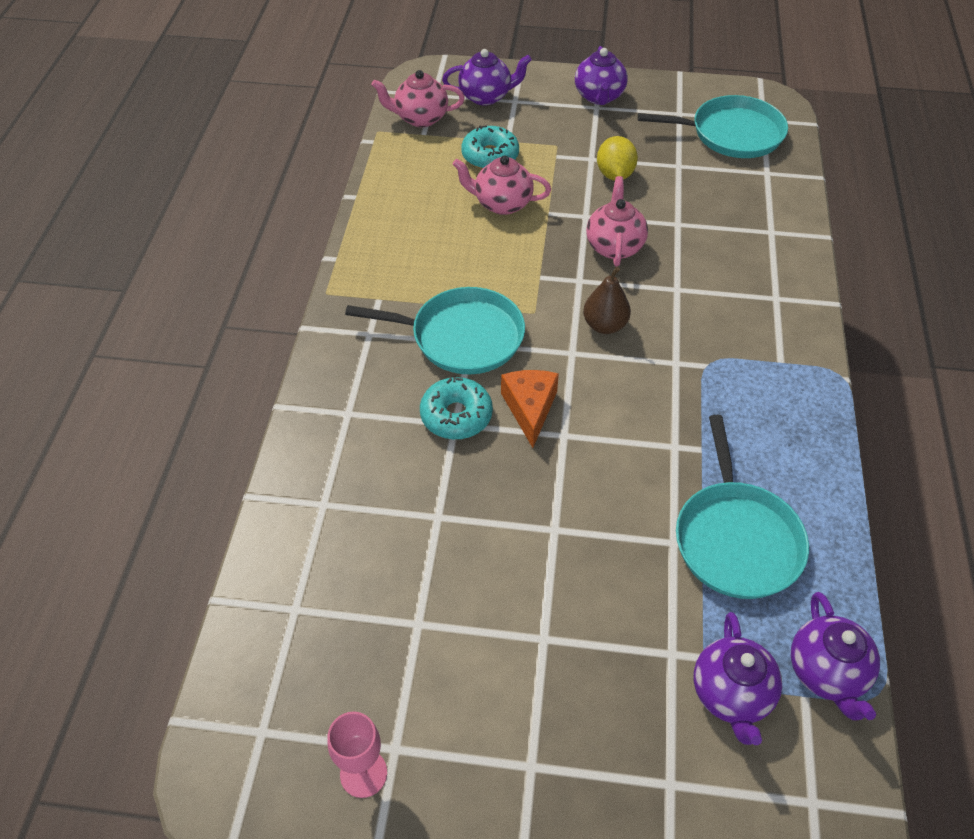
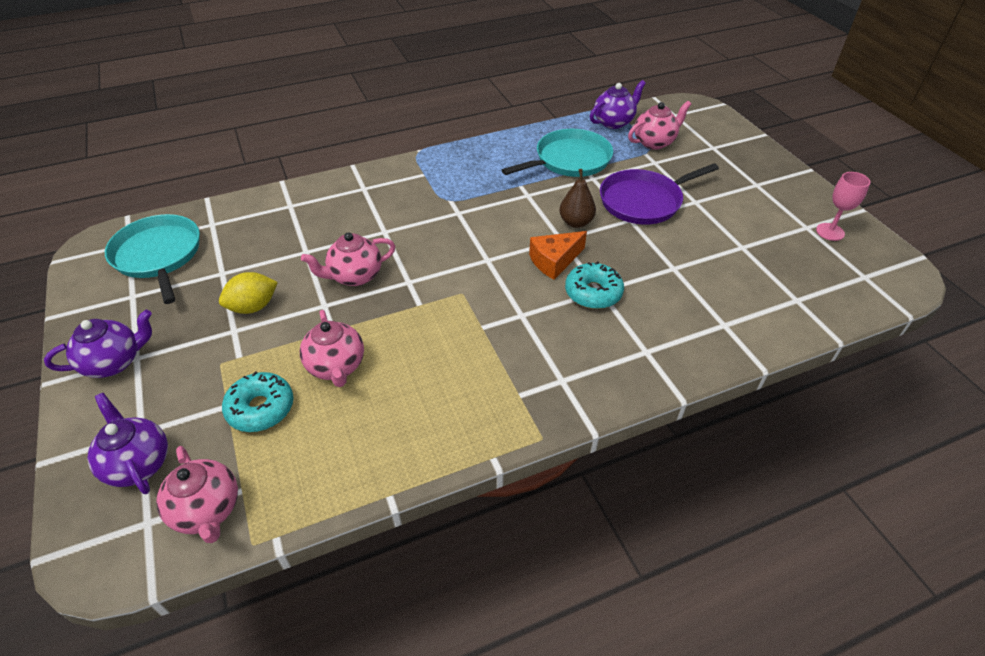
camera: 120 degrees left, 5 degrees down
turquoise pan [345,287,525,374] -> none
brown pear [583,267,631,334] -> brown pear moved to [559,169,596,228]
purple teapot [694,612,782,745] -> pink teapot [628,101,691,150]
none -> purple pan [600,163,719,225]

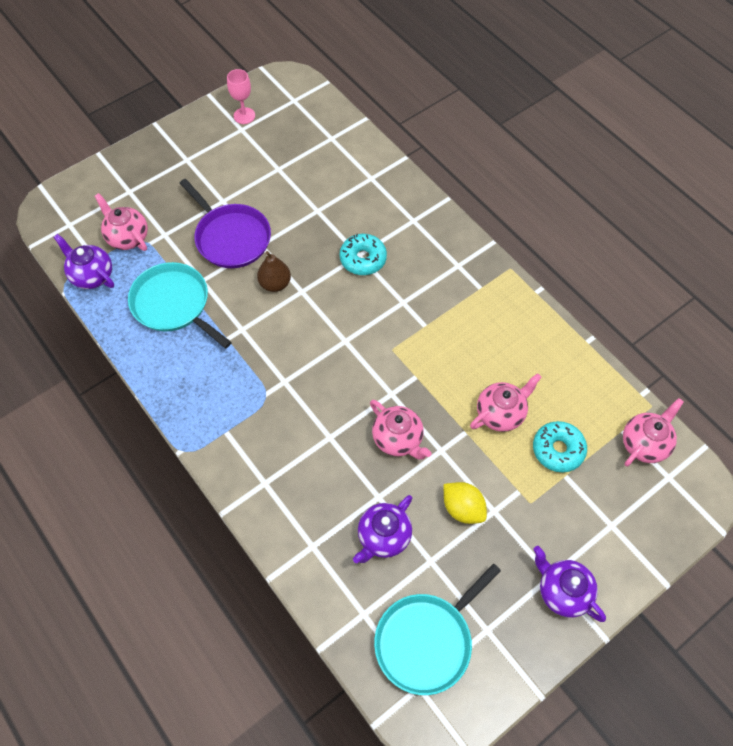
camera: 105 degrees left, 15 degrees up
purple teapot [87,393,168,494] -> purple teapot moved to [353,495,412,563]
orange cheese [529,231,587,280] -> none

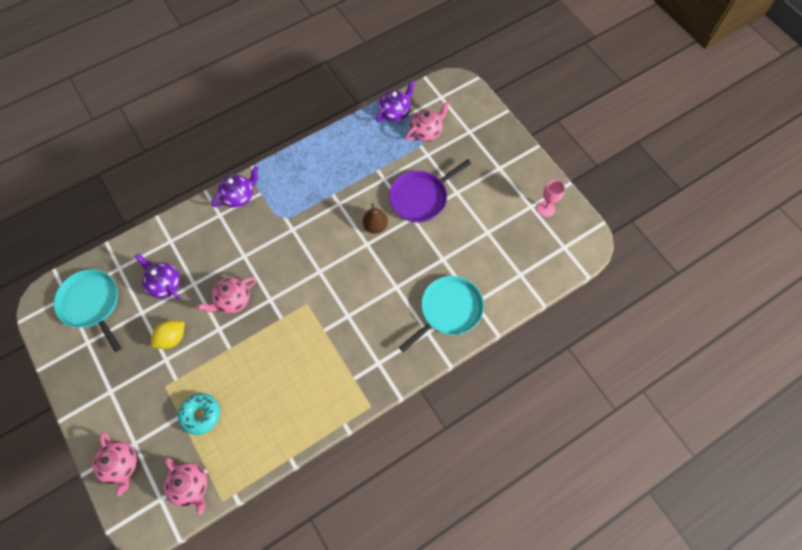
camera: 95 degrees right, 5 degrees up
turquoise pan [128,262,232,348] -> turquoise pan moved to [399,276,484,352]
turquoise donut [339,234,387,275] -> none
pink teapot [470,373,542,432] -> pink teapot moved to [93,433,137,496]
purple teapot [533,546,606,622] -> purple teapot moved to [211,166,259,208]

